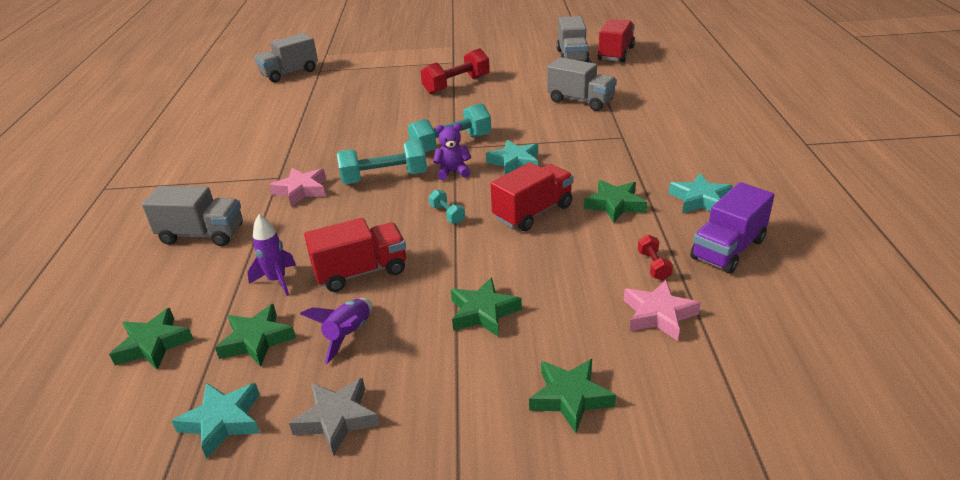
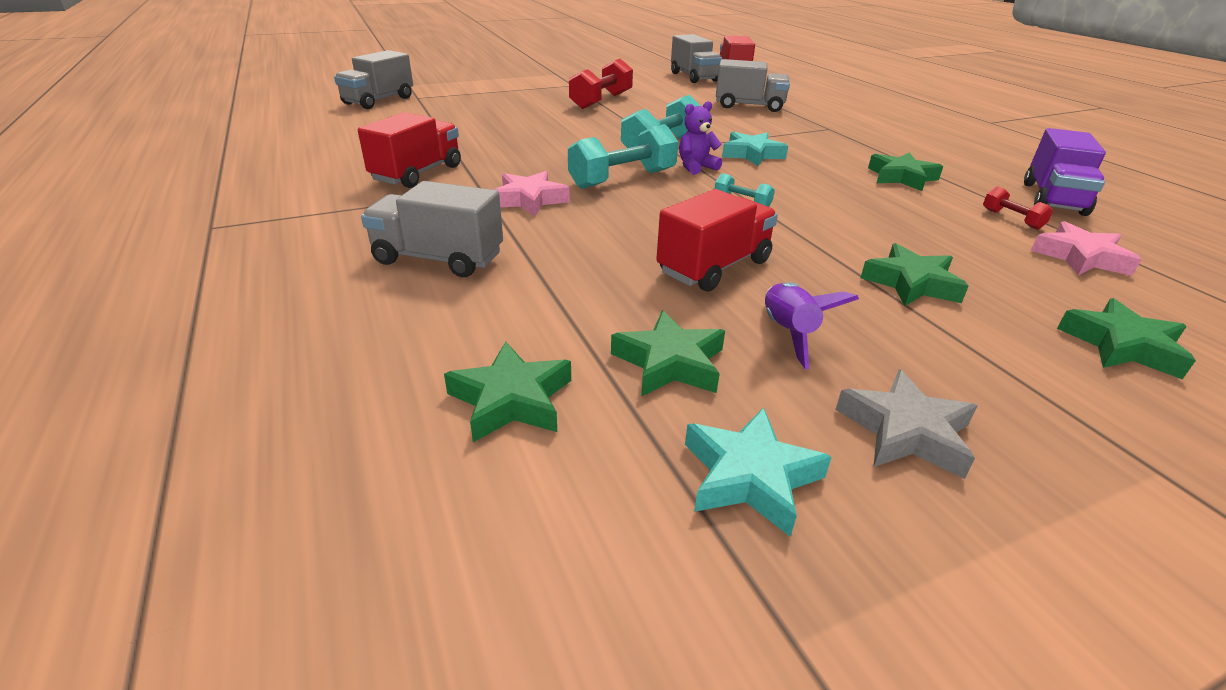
camera: 25 degrees left, 0 degrees up
grey truck [142,186,243,246] -> grey truck turned 150 degrees counterclockwise [361,181,503,277]
purple rocket [247,215,296,296] -> none
red truck [490,162,573,231] -> red truck moved to [358,112,461,188]
turquoise star [669,173,733,213] -> none

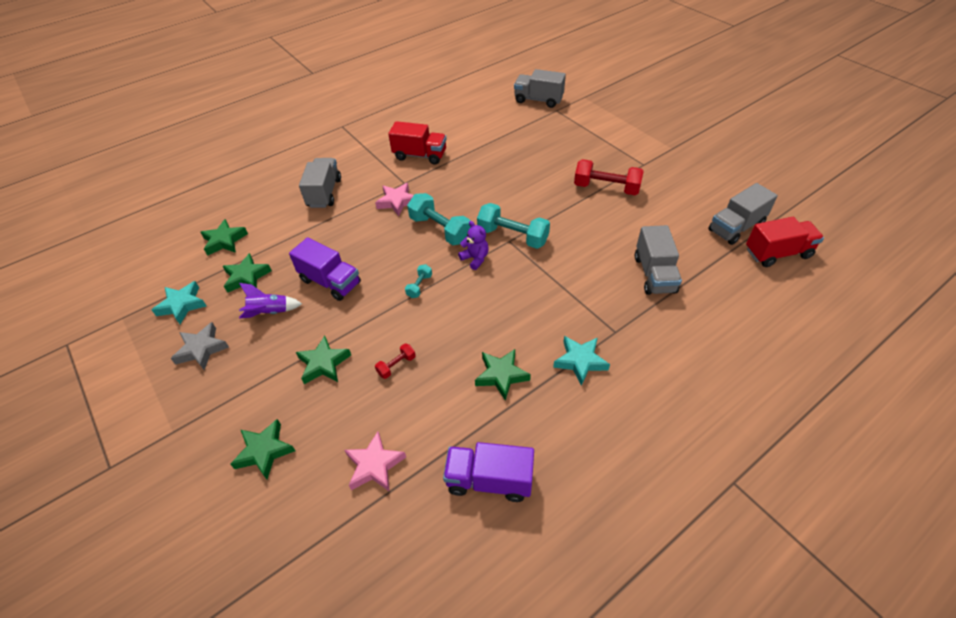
camera: 80 degrees right, 15 degrees up
red truck [656,189,778,291] -> purple truck [289,237,361,301]
turquoise star [722,132,788,166] -> turquoise star moved to [553,336,610,386]
red dumbbell [983,186,1053,230] -> red dumbbell moved to [375,343,416,379]

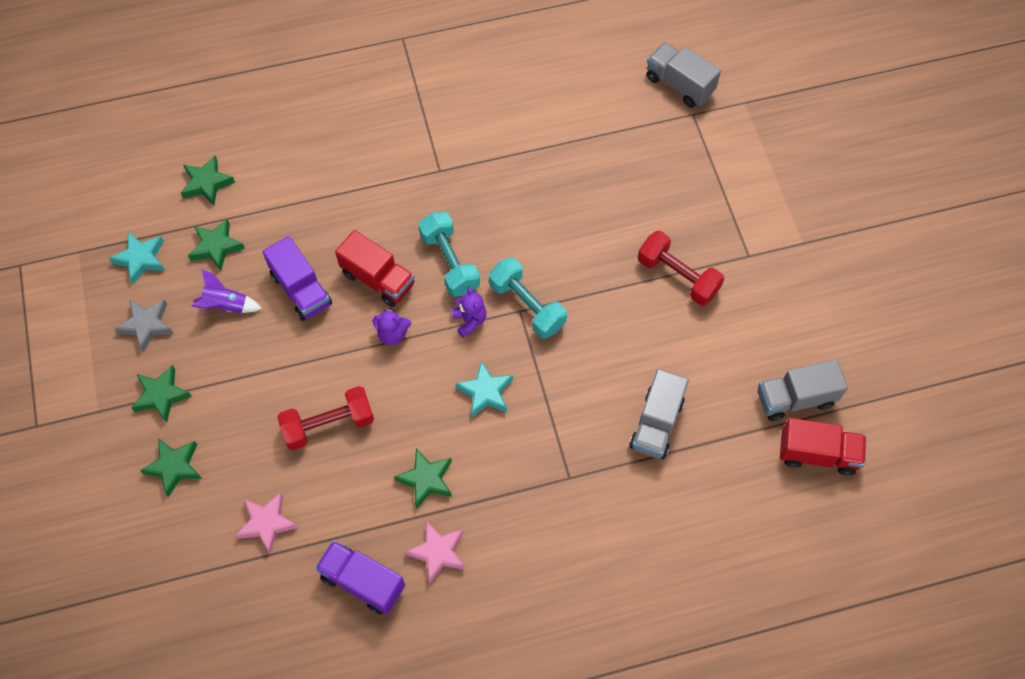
camera: 20 degrees right, 15 degrees up
green star [296,335,351,384] -> green star moved to [131,365,192,423]
grey truck [299,158,341,208] -> none
pink star [375,183,414,216] -> pink star moved to [405,521,465,583]
red dumbbell [375,343,416,379] -> red dumbbell [277,386,374,450], size x2.06
red truck [388,121,446,165] -> red truck moved to [335,230,414,307]
turquoise dumbbell [405,264,432,298] -> purple teddy bear [373,308,411,345]
turquoise star [553,336,610,386] -> turquoise star moved to [456,361,513,417]

